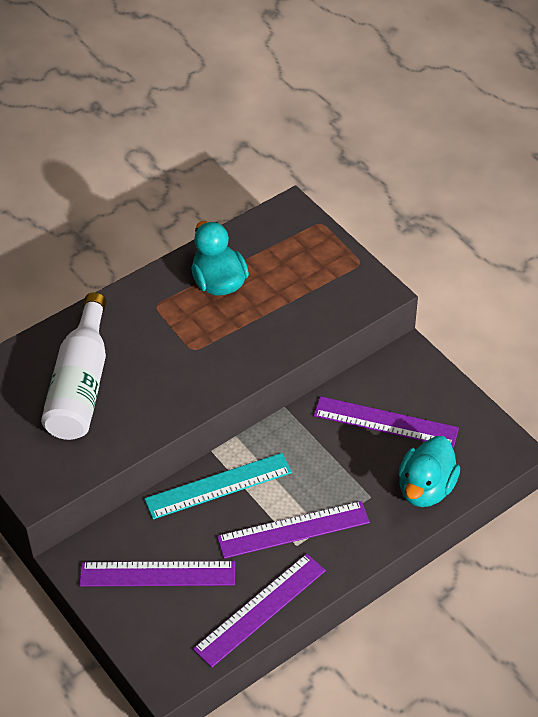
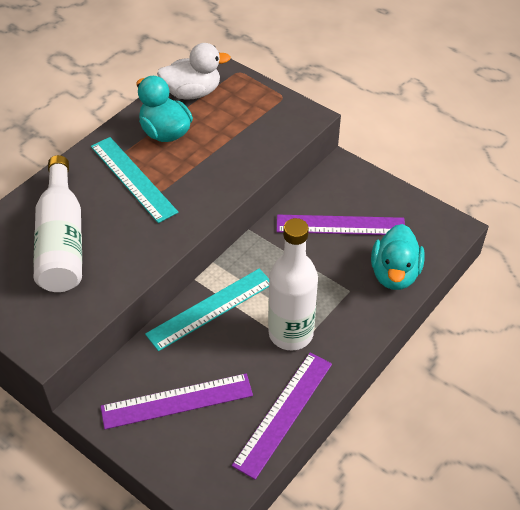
camera: 15 degrees left, 0 degrees up
purple ruler [217,501,370,559] -> white bottle [268,218,318,350]
none -> turquoise ruler [91,137,178,223]
none -> white duck [157,43,231,100]

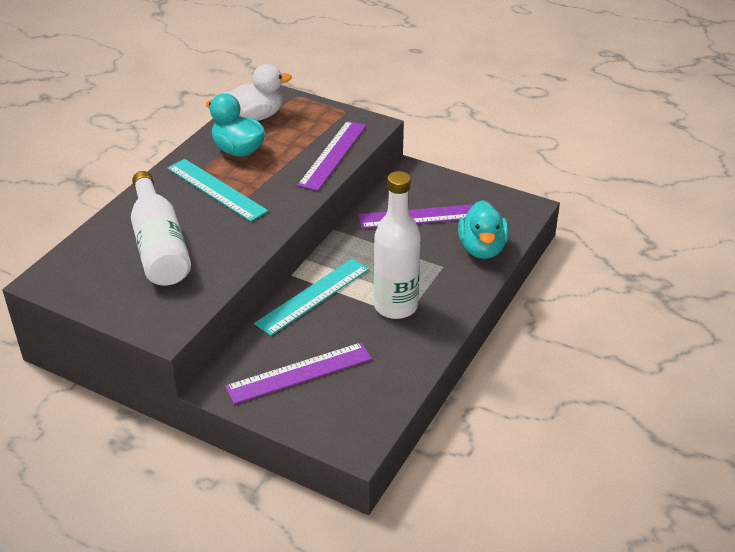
camera: 10 degrees left, 10 degrees down
purple ruler [232,353,332,480] -> purple ruler moved to [297,121,366,191]

